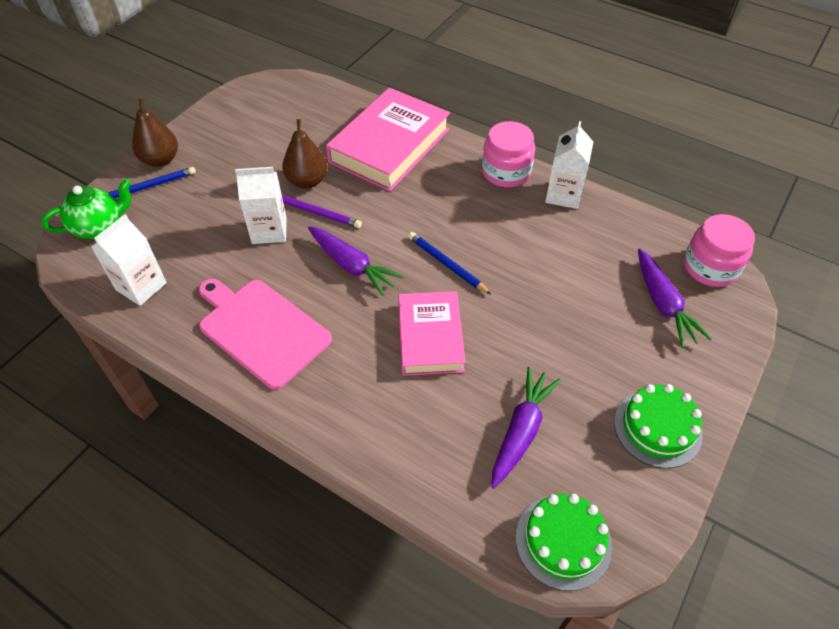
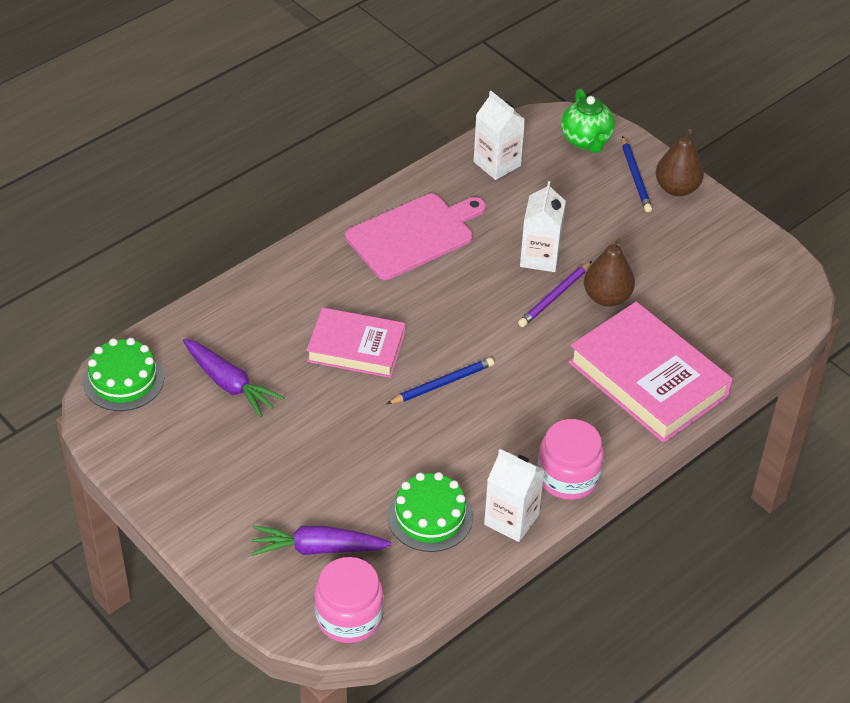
camera: 105 degrees right, 5 degrees down
purple carrot [308,226,404,296] -> none
green cake [614,384,703,468] -> green cake moved to [387,472,473,552]

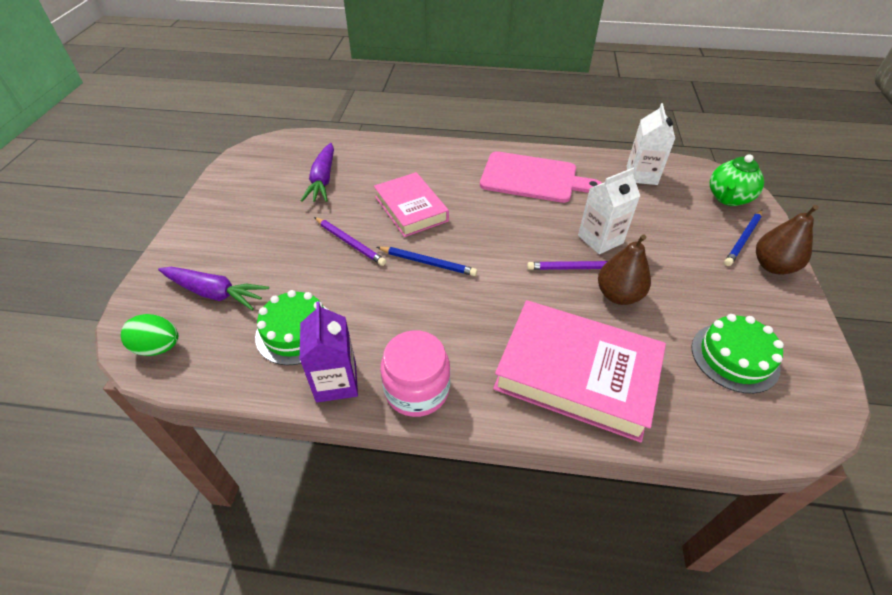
camera: 50 degrees right, 0 degrees up
green cake [83,338,164,411] -> green cake moved to [691,314,784,394]
purple carrot [250,525,392,556] -> purple carrot turned 150 degrees clockwise [158,267,269,311]
pink jar [314,557,384,643] -> green egg [121,314,178,356]
white carton [484,449,545,542] -> purple carton [300,302,358,403]
pink book [569,302,733,443] -> pink book turned 75 degrees counterclockwise [493,300,666,442]
none -> purple pencil [314,217,386,266]

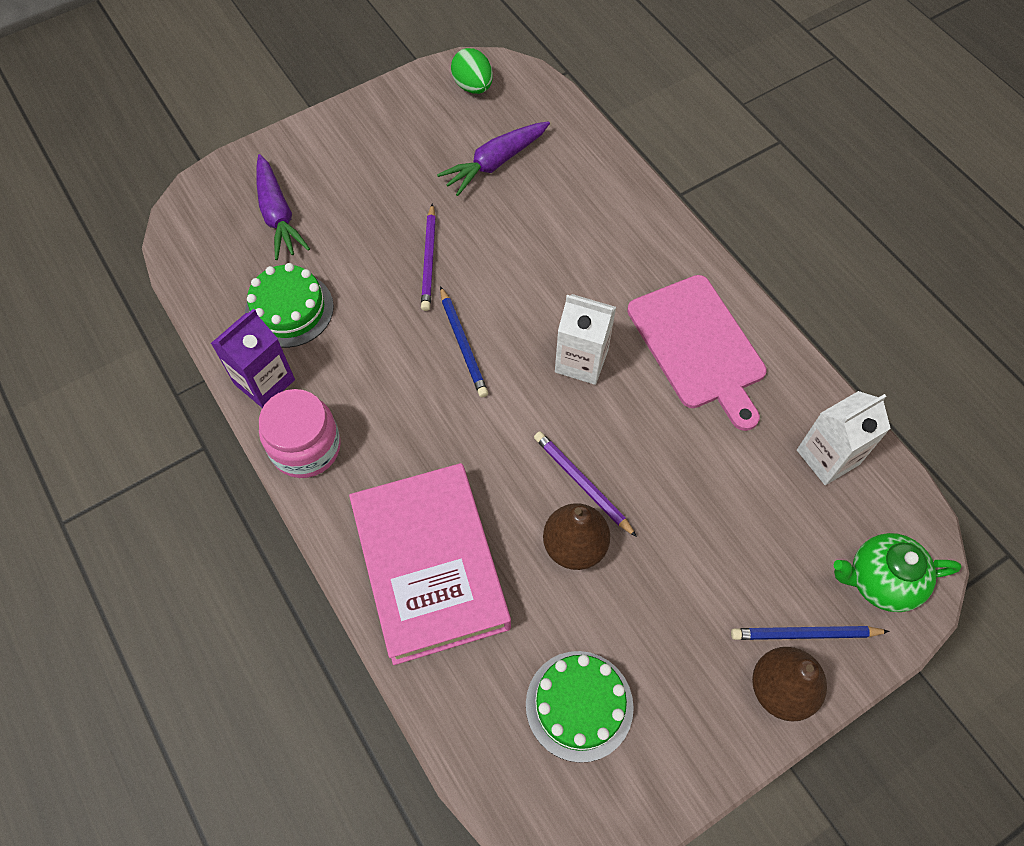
camera: 50 degrees right, 15 degrees up
green egg [121,314,178,356] -> green egg moved to [451,48,493,94]
pink book [374,172,449,237] -> none
white carton [578,168,640,254] -> white carton moved to [555,294,616,385]

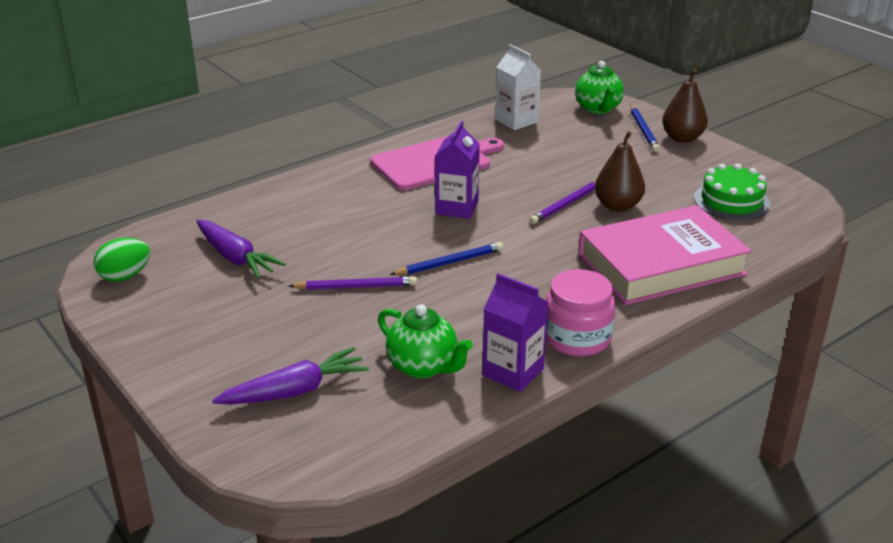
camera: 95 degrees left, 30 degrees down
green cake [245,263,334,348] -> green teapot [378,305,473,379]
white carton [555,294,616,385] -> purple carton [435,121,480,219]

